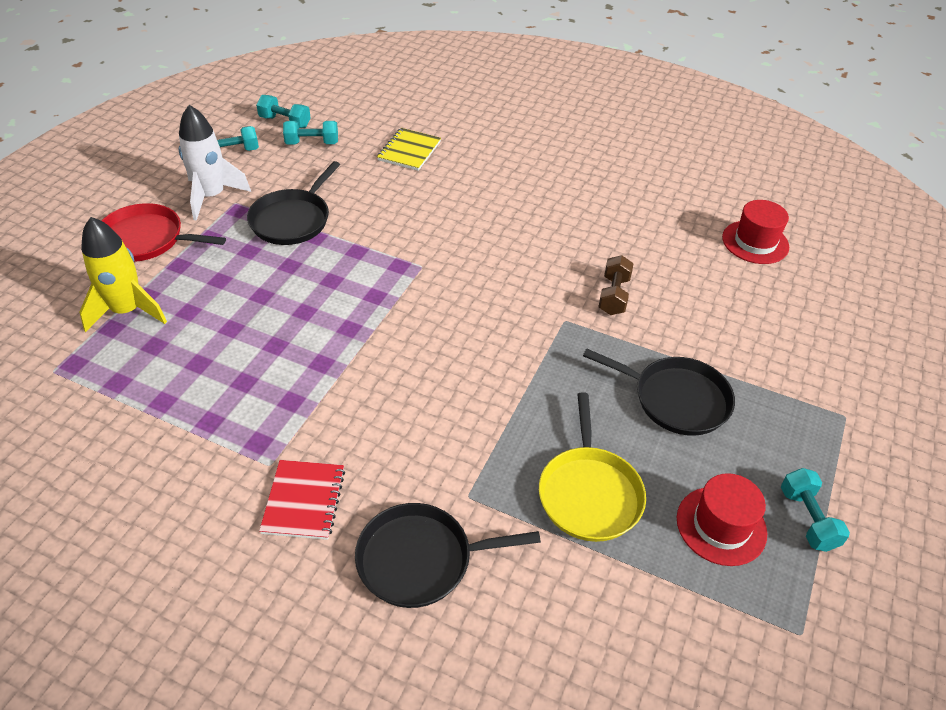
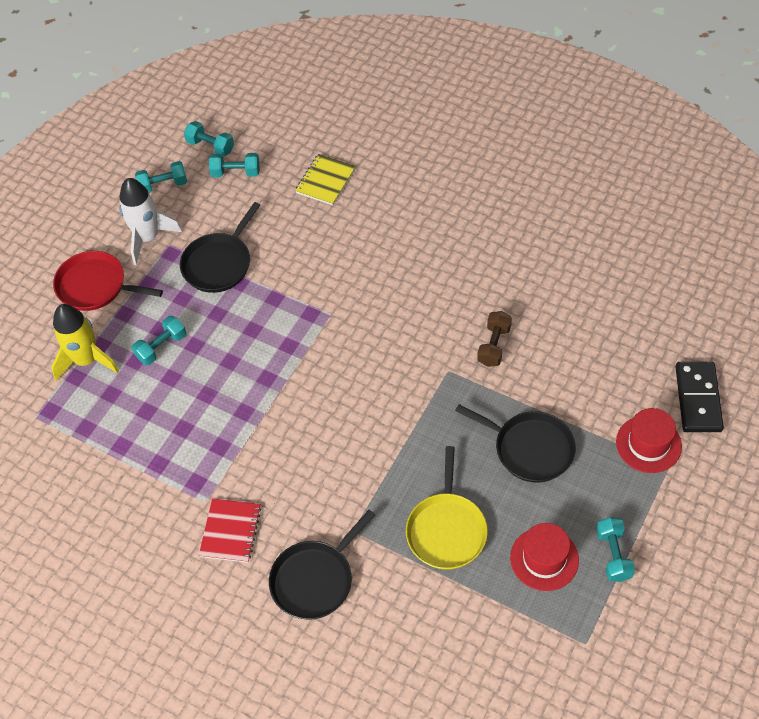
camera: 10 degrees right, 10 degrees up
black pan [355,503,541,608] -> black pan turned 45 degrees counterclockwise [269,510,375,620]
red hat [722,200,789,264] -> red hat moved to [616,408,682,473]
none -> turquoise dumbbell [132,316,186,365]
none -> black domino [676,362,724,432]

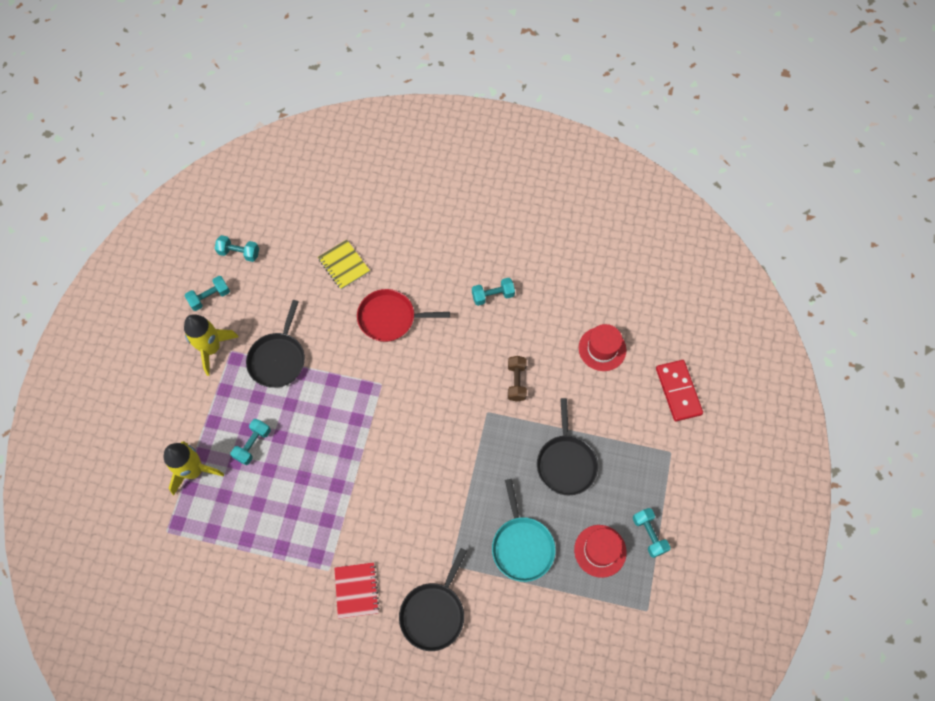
camera: 20 degrees left, 10 degrees up
red pan [53,251,163,311] -> red pan moved to [357,289,450,342]
white rocket [119,178,182,265] -> yellow rocket [184,314,239,376]
turquoise dumbbell [209,153,260,178] -> turquoise dumbbell moved to [472,278,515,306]
yellow notebook [295,154,356,206] -> yellow notebook turned 45 degrees counterclockwise [318,240,370,289]
yellow pan [406,446,488,570] -> turquoise pan [492,479,556,582]
black pan [455,404,576,483] -> black pan turned 75 degrees clockwise [537,398,598,495]
red hat [616,408,682,473] -> red hat moved to [579,324,627,371]
black domino [676,362,724,432] -> red domino [656,360,703,421]

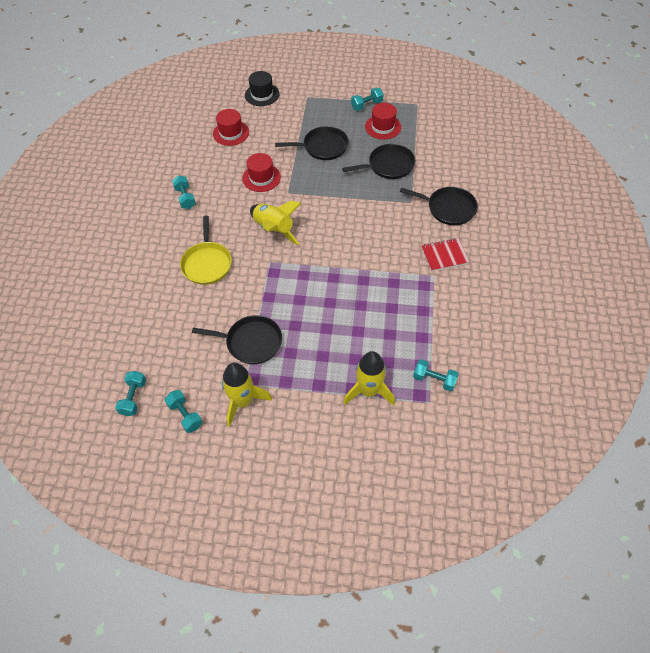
camera: 95 degrees left, 10 degrees down
turquoise dumbbell [231,419,271,465] -> turquoise dumbbell moved to [413,359,459,391]
yellow notebook [318,240,370,289] -> none
red pan [357,289,450,342] -> yellow pan [180,216,232,285]
turquoise pan [492,479,556,582] -> black pan [342,144,415,179]
brown dumbbell [508,356,527,402] -> red hat [242,153,281,192]
red domino [656,360,703,421] -> black hat [245,71,279,106]
none -> yellow rocket [250,201,301,246]

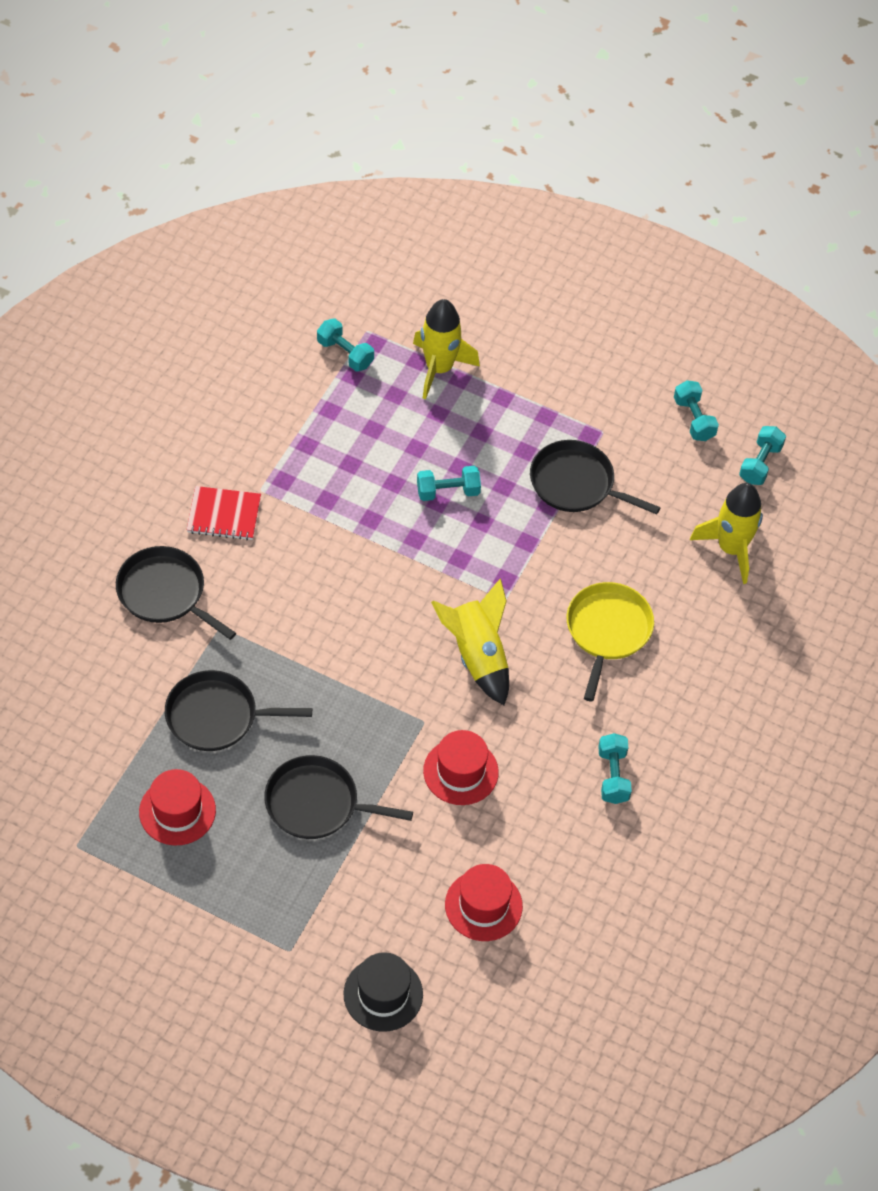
camera: 165 degrees left, 0 degrees up
yellow rocket [222,362,272,427] -> yellow rocket moved to [690,483,763,584]
turquoise dumbbell [351,88,384,111] -> turquoise dumbbell moved to [417,466,481,501]

